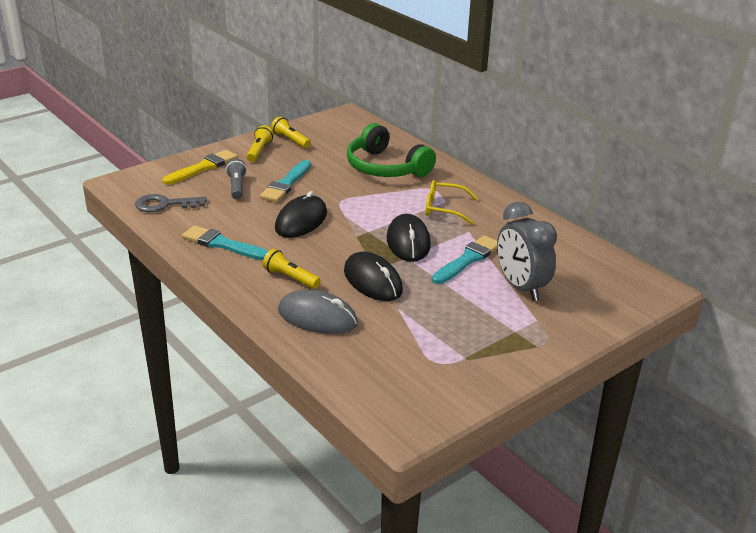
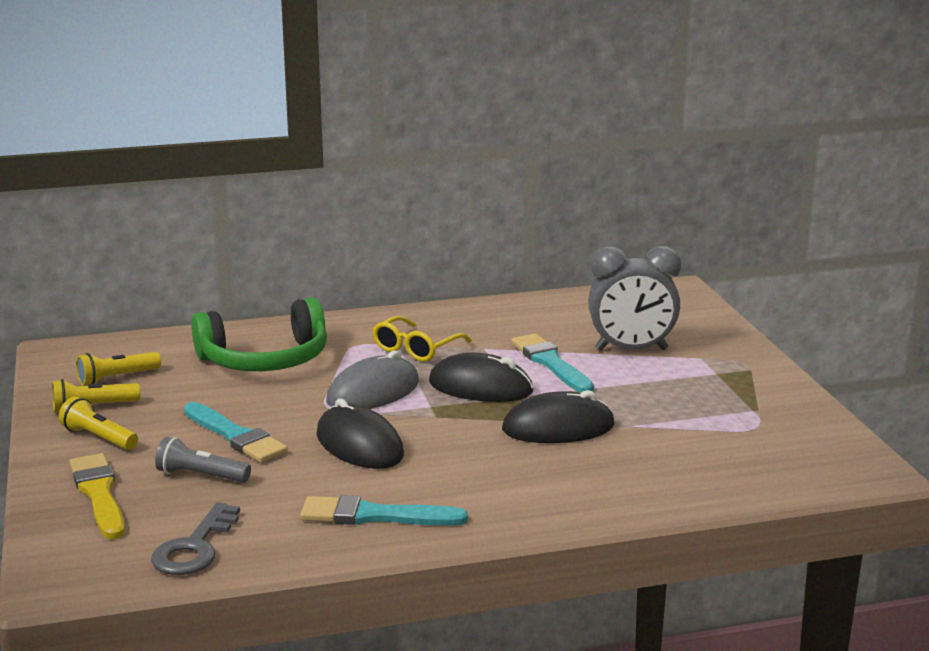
camera: 65 degrees left, 10 degrees down
turquoise brush [182,225,268,260] -> turquoise brush turned 45 degrees clockwise [300,495,468,526]
yellow flashlight [263,249,321,289] -> yellow flashlight moved to [76,352,161,386]
grey mouse [278,290,358,334] -> grey mouse moved to [326,351,419,409]

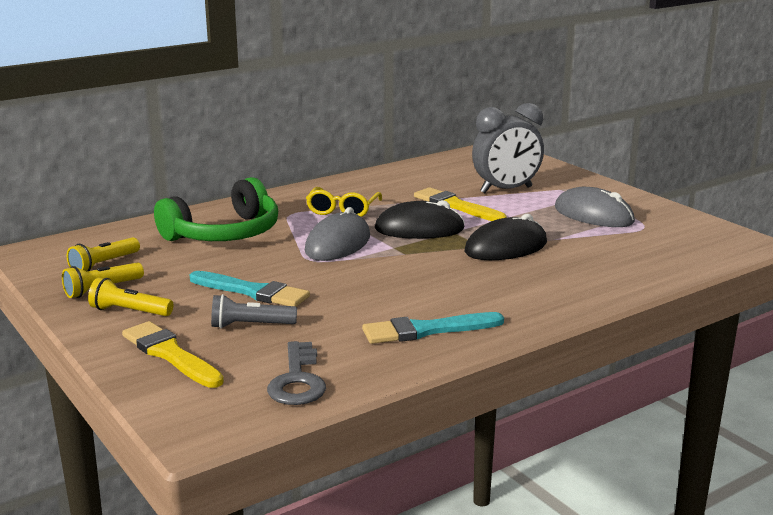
camera: 20 degrees left, 0 degrees up
black mouse [316,399,404,469] -> none
turquoise brush [511,333,594,393] -> yellow brush [414,187,506,221]
none -> grey mouse [555,187,635,227]

